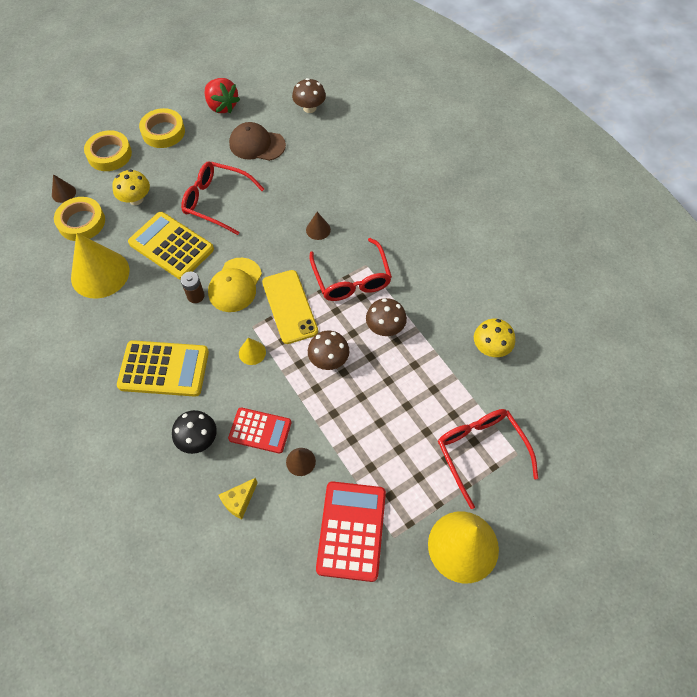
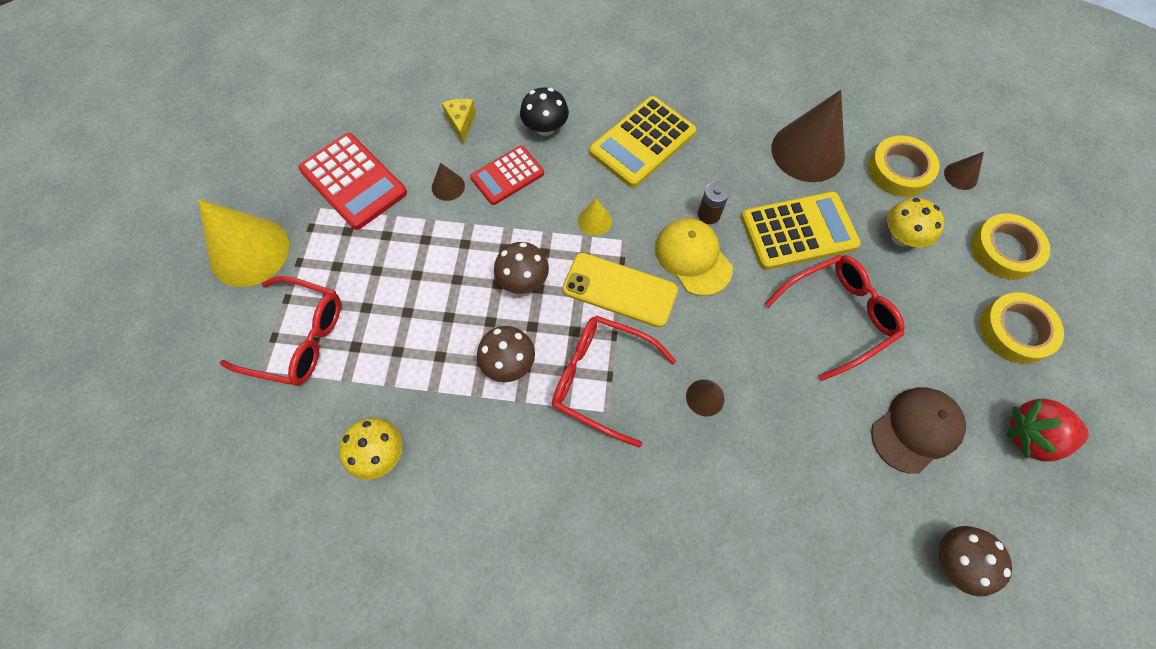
camera: 130 degrees right, 5 degrees up
yellow cone [71,233,129,299] -> brown cone [772,90,845,182]

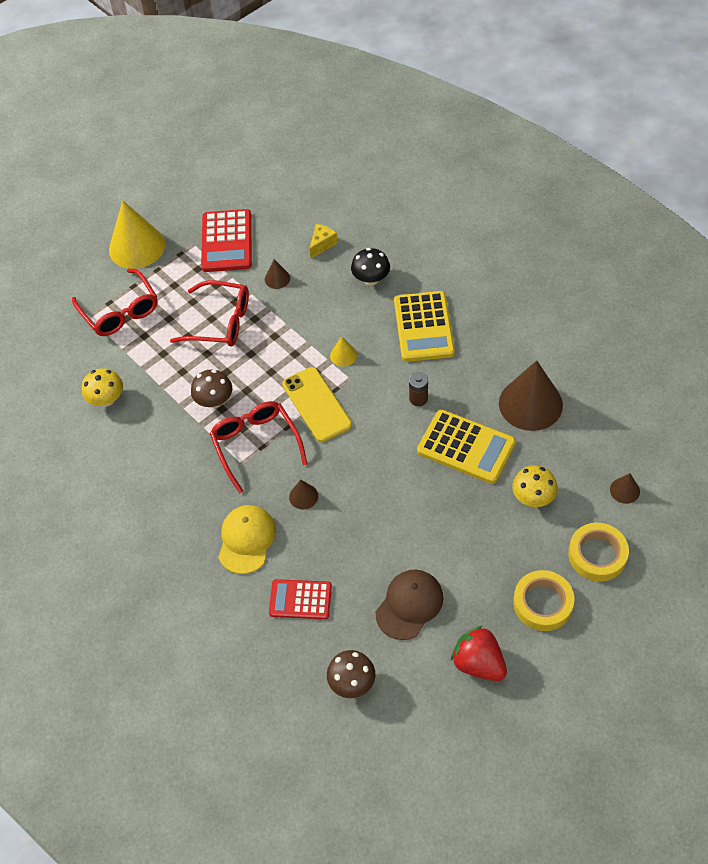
camera: 45 degrees right, 10 degrees down
red calculator [470,146,544,205] -> red calculator moved to [269,579,332,619]
brown mushroom [494,242,549,294] -> none
yellow calculator [589,96,696,188] -> yellow calculator turned 90 degrees counterclockwise [394,291,455,362]
yellow cap [655,218,733,296] -> yellow cap moved to [218,505,276,574]
red glasses [765,255,905,381] -> red glasses moved to [170,280,249,347]
yellow tape [868,135,939,197] -> none
brown cap [871,387,966,474] -> brown cap turned 60 degrees counterclockwise [376,570,443,640]

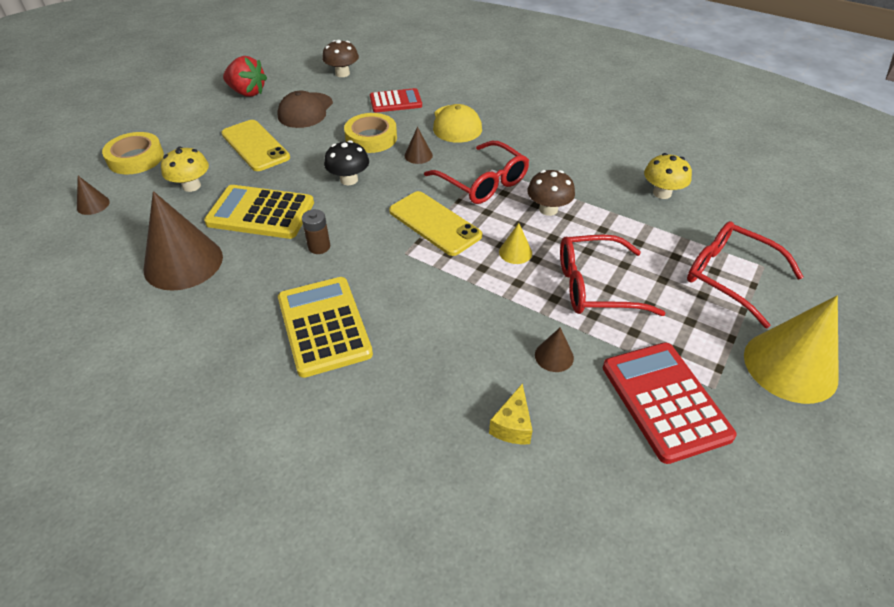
camera: 160 degrees right, 10 degrees down
yellow cone [330,337,357,367] -> yellow cone moved to [499,223,532,264]
black mushroom [351,248,390,286] -> black mushroom moved to [324,140,369,185]
yellow tape [513,570,574,631] -> yellow tape moved to [344,113,397,153]
none -> yellow phone [221,120,290,171]

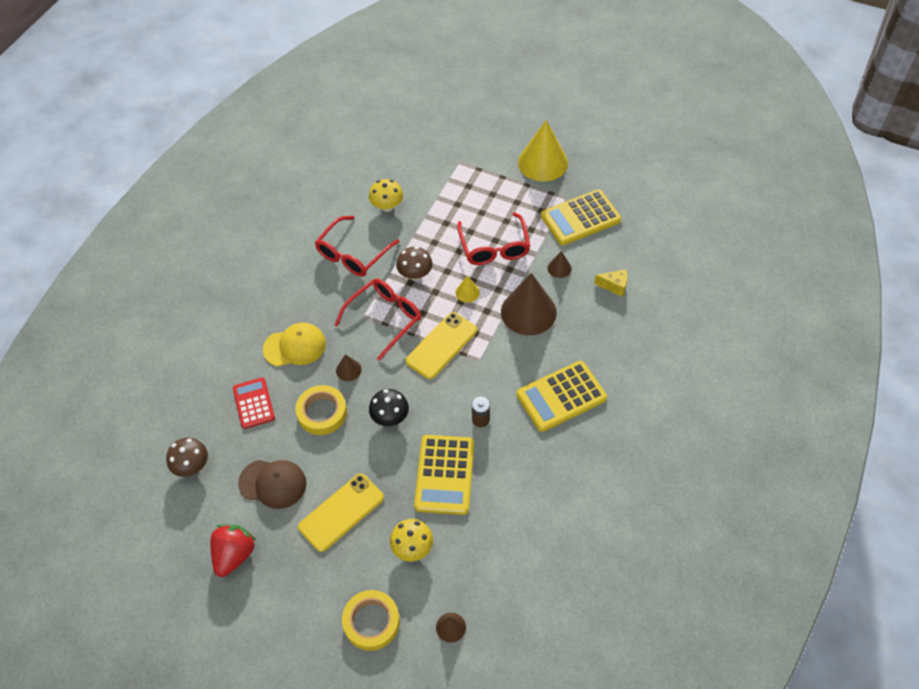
camera: 95 degrees left, 10 degrees up
brown cone [144,191,223,291] -> brown cone moved to [501,273,557,335]
red calculator [603,342,737,464] -> yellow calculator [541,189,621,245]
red glasses [687,221,803,328] -> red glasses moved to [315,216,400,277]

